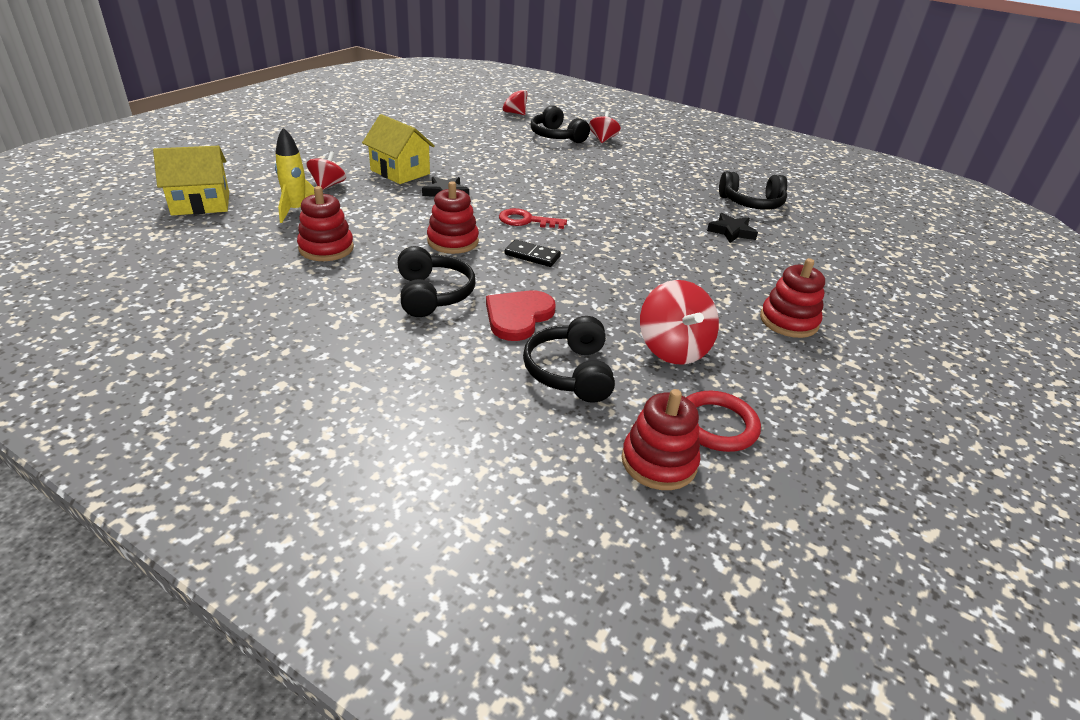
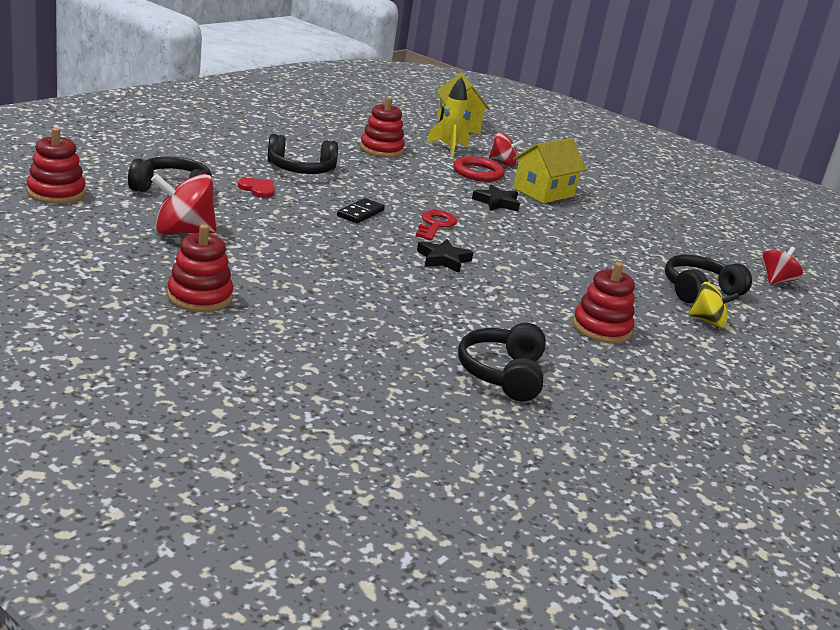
camera: 95 degrees right, 10 degrees down
red stacking toy [427,181,479,254] -> red stacking toy moved to [573,262,635,344]
red heart [486,290,556,341] -> red heart [237,178,275,198], size x0.60
red spinning top [589,111,621,143] -> yellow spinning top [688,282,739,328]
red ring [686,391,761,452] -> red ring moved to [453,156,505,182]
black star [707,213,758,243] -> black star moved to [417,239,473,273]

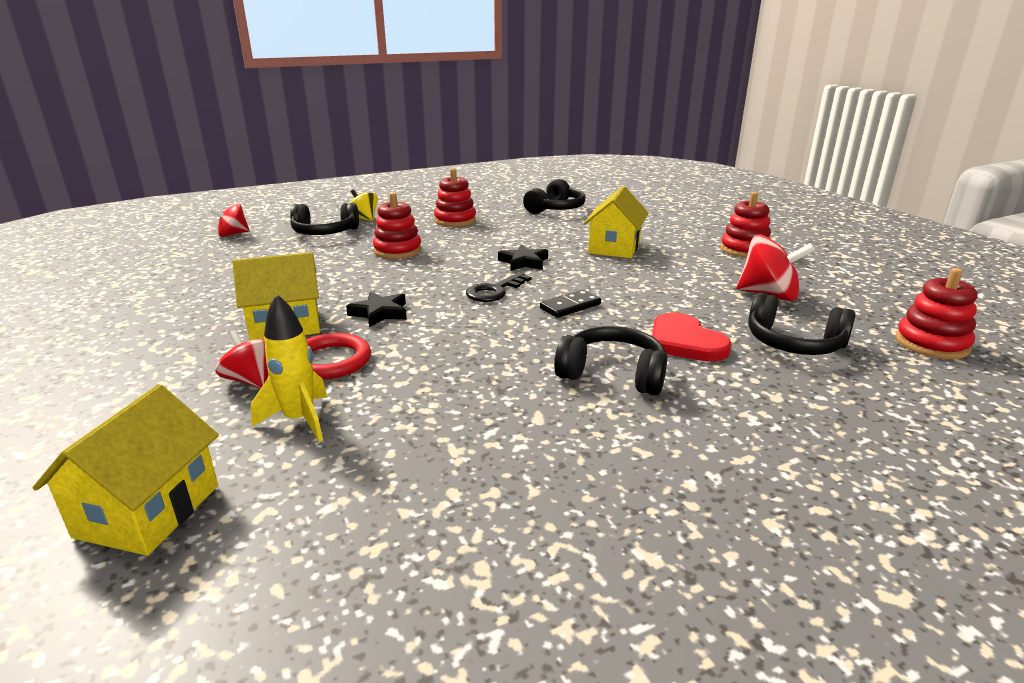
camera: 150 degrees left, 0 degrees up
red heart [237,178,275,198] -> red heart [652,312,732,361], size x1.66
red stacking toy [360,97,405,157] -> red stacking toy moved to [373,193,422,259]
red key [416,210,458,241] -> black key [466,272,531,302]
none -> yellow house [584,186,648,258]

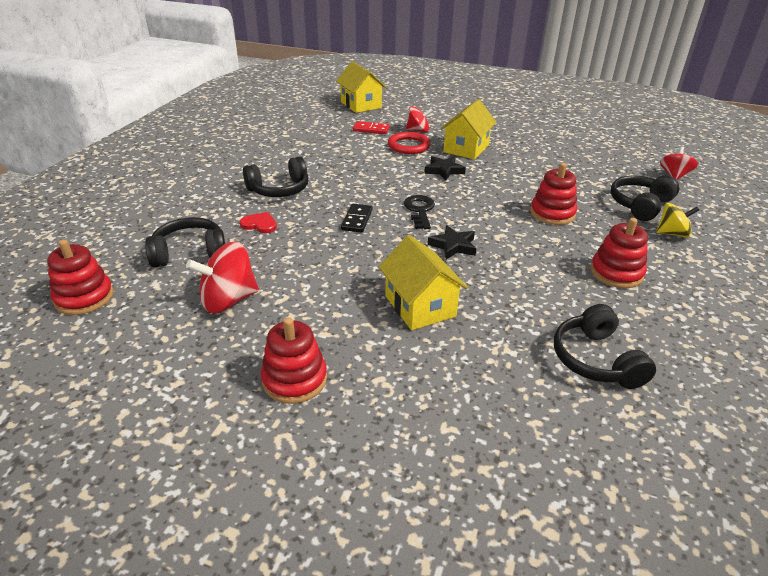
camera: 135 degrees right, 10 degrees up
yellow rocket [251,294,328,442] -> red domino [353,121,390,134]
red heart [652,312,732,361] -> red heart [240,212,277,233], size x0.60

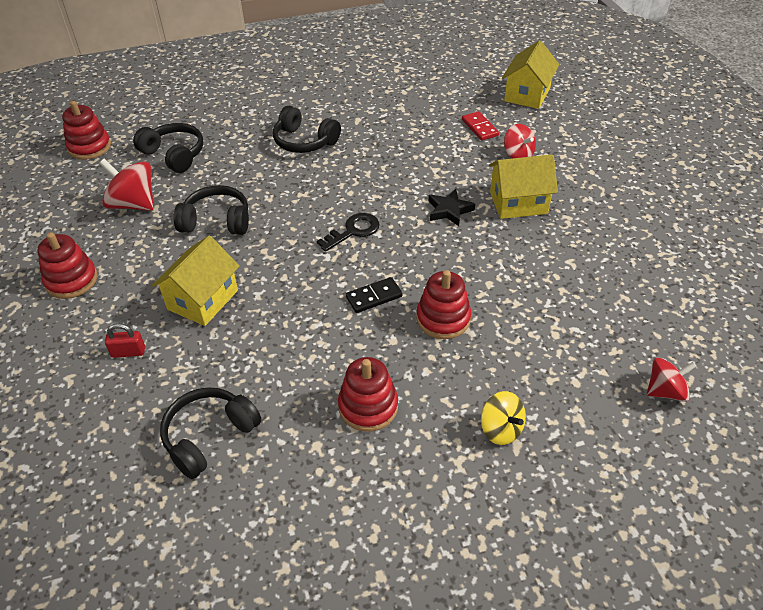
camera: 55 degrees right, 10 degrees up
red heart [240,212,277,233] -> none
black domino [341,204,372,232] -> black domino moved to [346,277,403,313]
red ring [388,132,431,154] -> none
black star [428,225,476,260] -> none
black headphones [611,175,680,221] -> black headphones moved to [173,185,249,235]
none -> red padlock [105,323,145,358]

